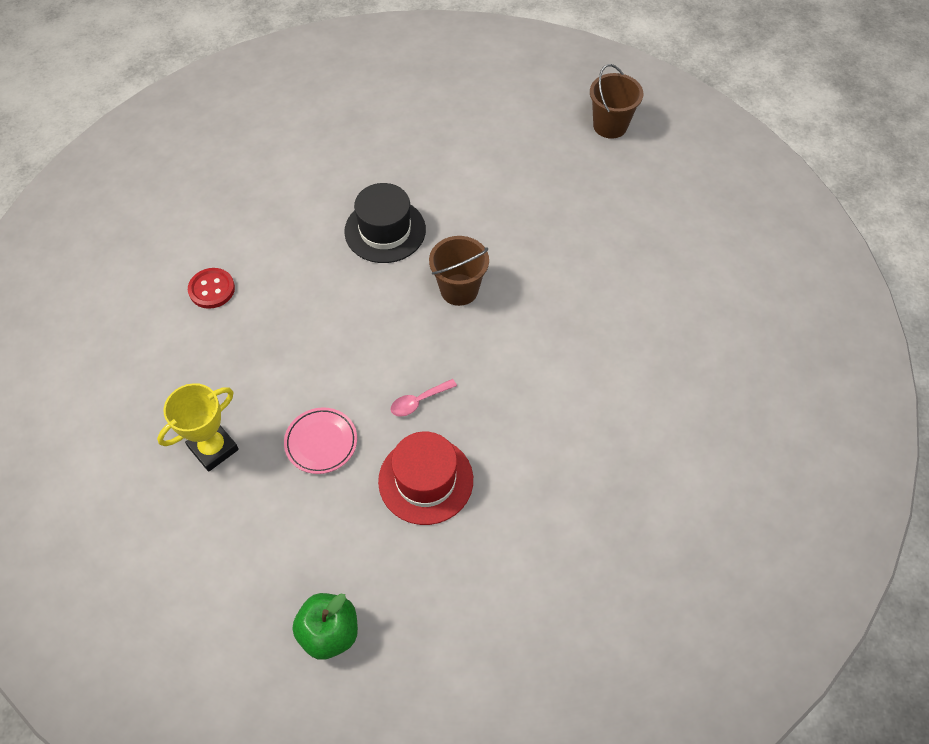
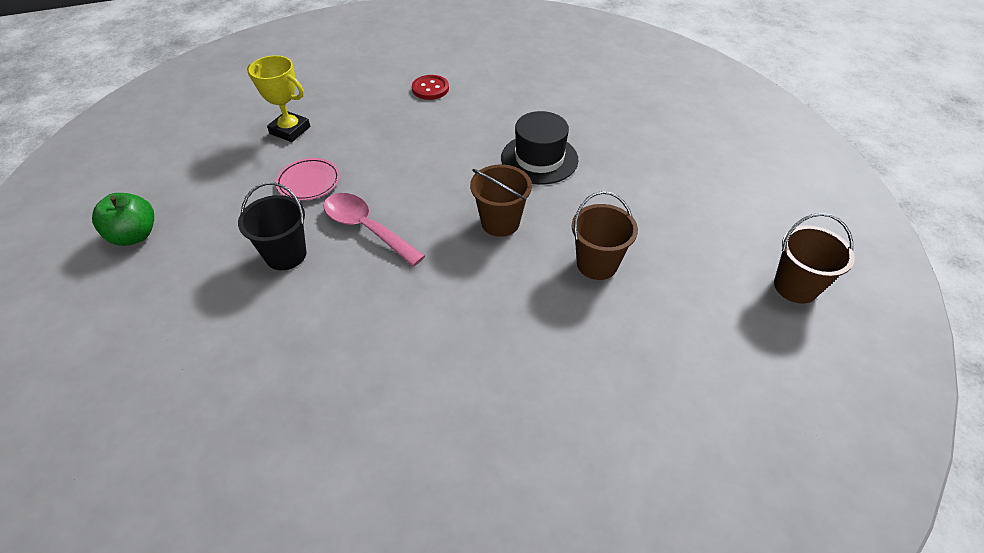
camera: 70 degrees right, 10 degrees down
red hat [378,431,473,525] -> black bucket [238,182,306,270]
pink spoon [390,379,457,417] -> pink spoon [323,193,425,267], size x1.87
none -> brown bucket [572,191,638,280]

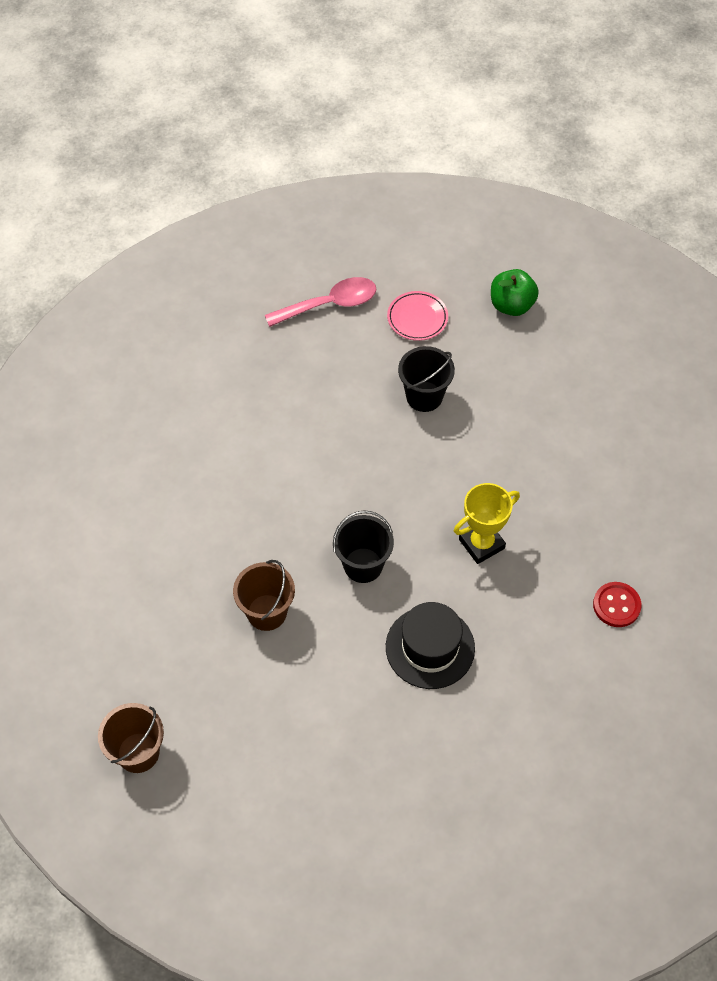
camera: 120 degrees right, 10 degrees up
yellow trophy [247,55,310,142] -> yellow trophy moved to [454,483,520,564]
pink plate [275,158,340,201] -> pink plate moved to [387,291,448,341]
pink spoon [323,193,425,267] -> pink spoon moved to [265,277,377,327]
brown bucket [470,165,532,237] -> black bucket [333,510,394,583]

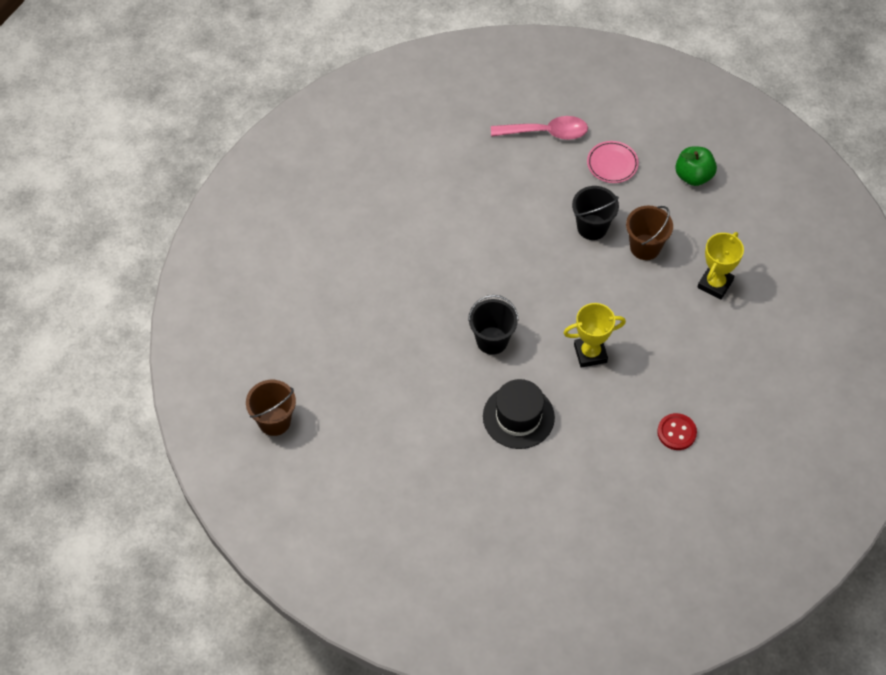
camera: 20 degrees right, 0 degrees up
brown bucket [233,560,295,631] -> brown bucket moved to [626,206,673,260]
none -> yellow trophy [697,232,744,300]

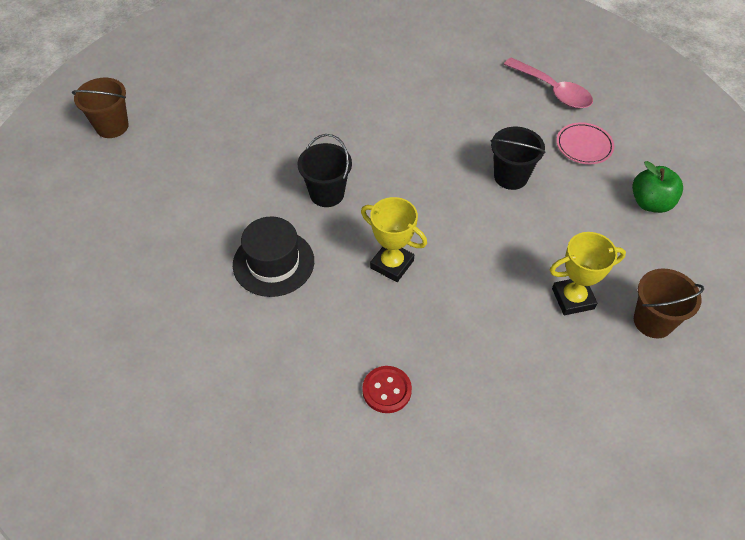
camera: 45 degrees right, 5 degrees down
brown bucket [626,206,673,260] -> brown bucket moved to [634,268,704,338]

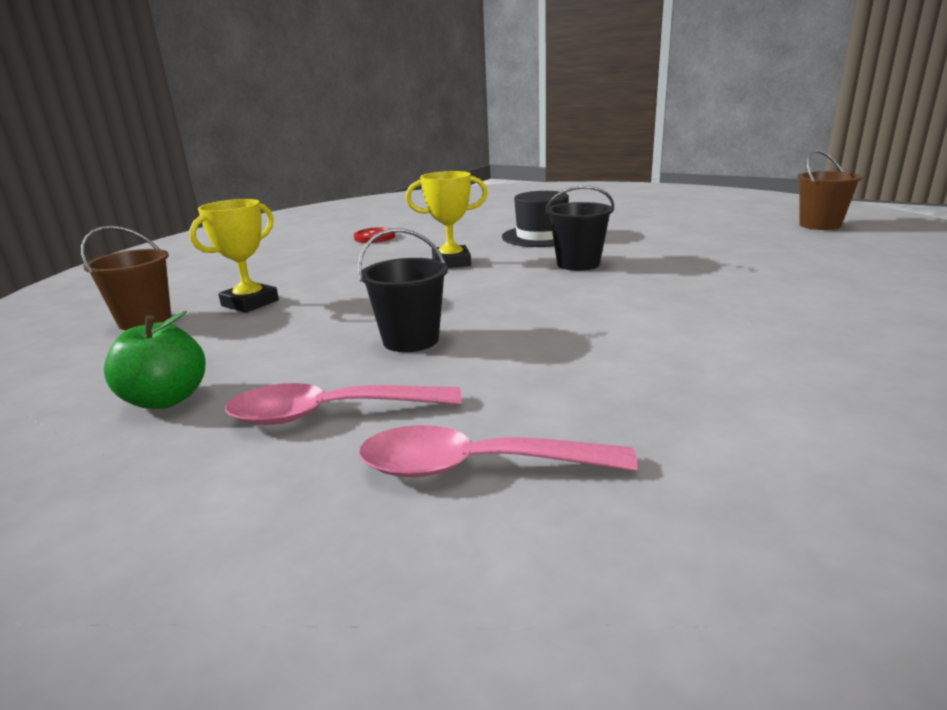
camera: 140 degrees right, 30 degrees down
pink plate [556,122,614,164] -> pink spoon [225,383,461,425]

